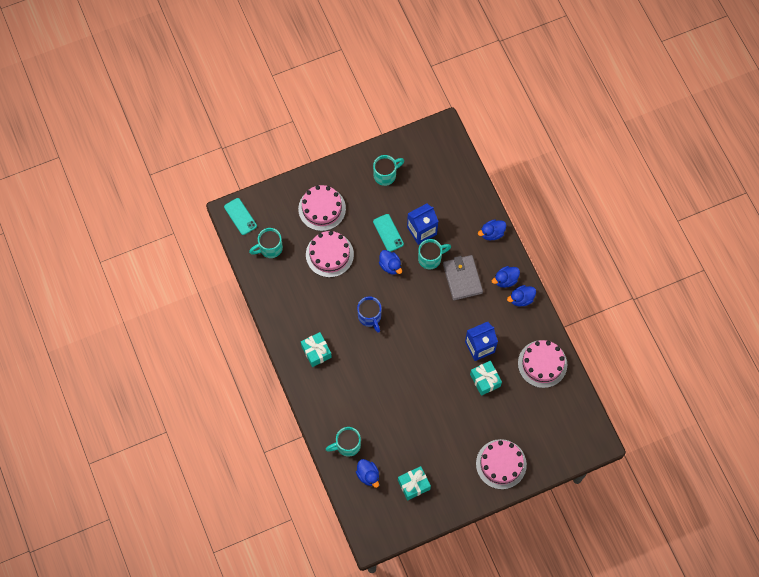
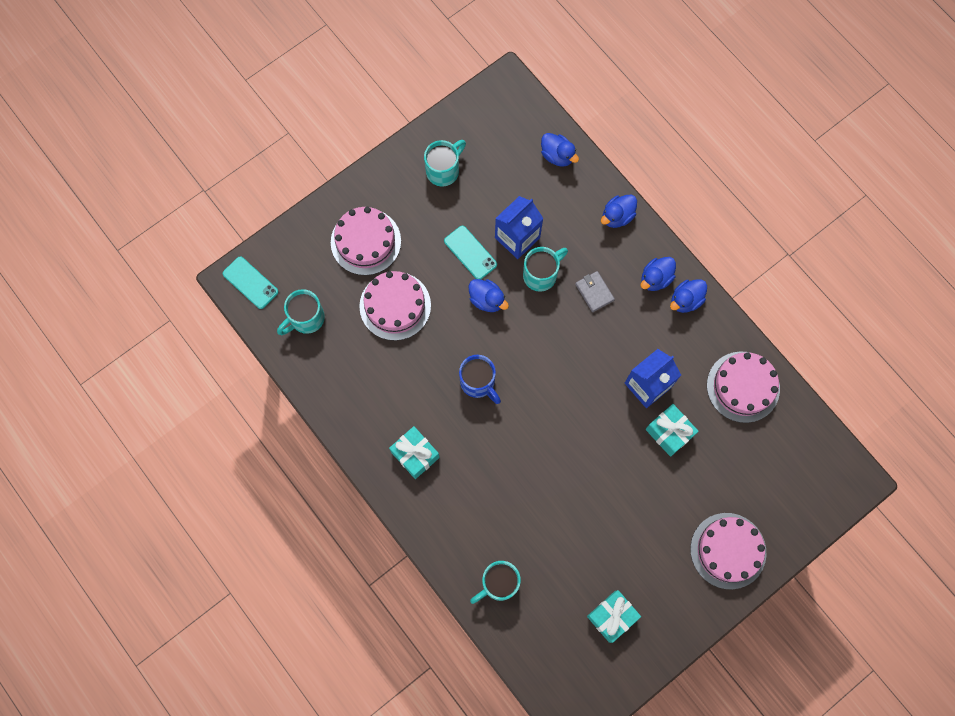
camera: 15 degrees left, 5 degrees up
blue duck [356,459,379,488] -> blue duck moved to [541,133,579,167]
grey wallet [443,255,483,301] -> grey wallet [575,271,615,312], size x0.57

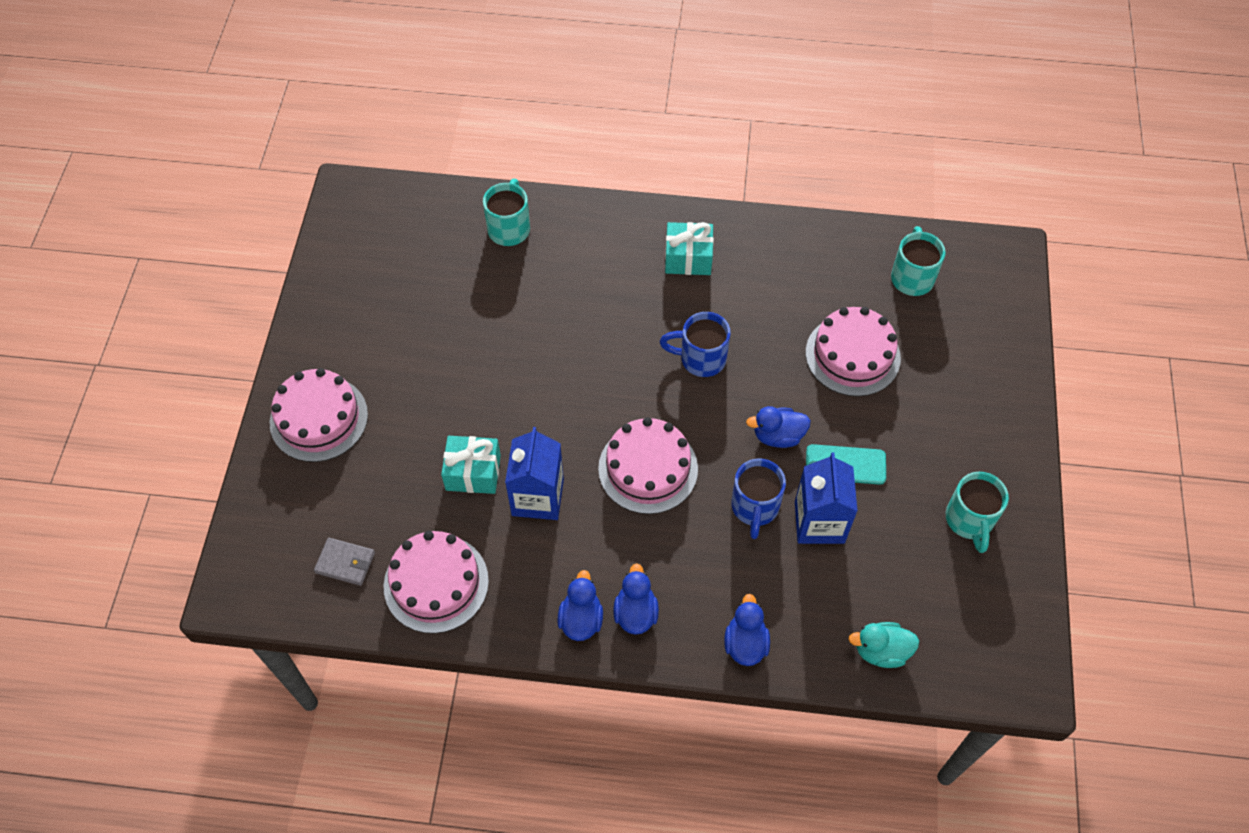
camera: 135 degrees right, 15 degrees down
turquoise phone [223,257,278,309] -> none
pink cake [331,207,401,275] -> pink cake moved to [598,417,698,514]
turquoise mug [523,247,568,292] -> blue mug [731,459,786,539]
blue duck [541,133,579,167] -> turquoise duck [849,622,919,668]
grey wallet [575,271,615,312] -> grey wallet moved to [314,538,375,586]
turquoise gift [587,590,641,643] -> none

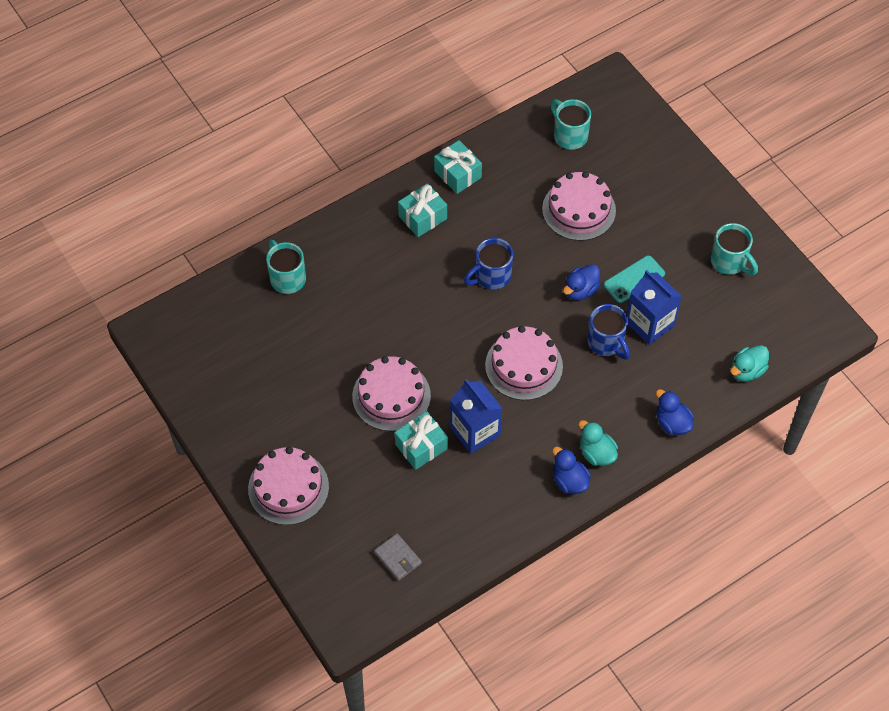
camera: 40 degrees left, 0 degrees up
grey wallet [314,538,375,586] -> grey wallet turned 75 degrees clockwise [374,533,422,581]
pink cake [384,531,489,634] -> pink cake moved to [352,356,431,431]
blue duck [613,563,659,635] -> turquoise duck [578,420,618,466]
none -> turquoise gift [434,140,482,194]

